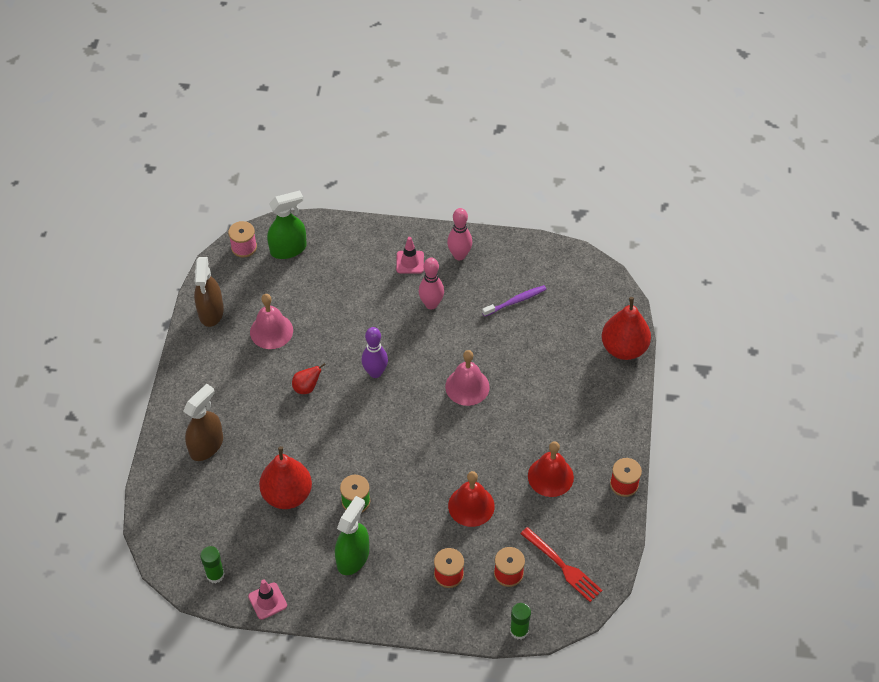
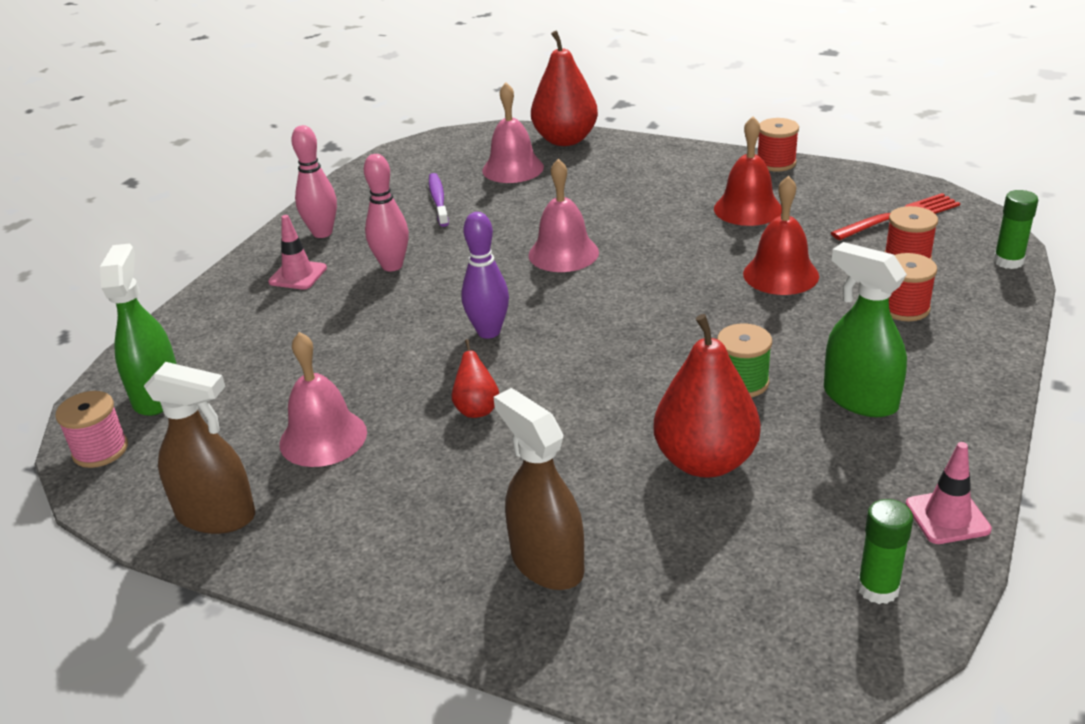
camera: 70 degrees left, 20 degrees down
none -> pink bell [482,82,544,183]

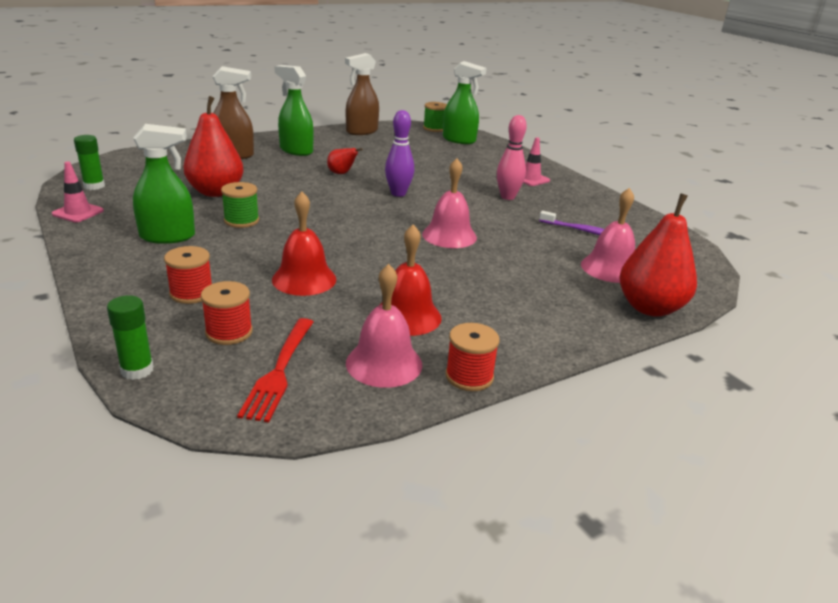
camera: 120 degrees right, 5 degrees down
pink spool [55,391,128,468] -> green spool [423,102,447,132]
pink bell [279,332,367,467] -> pink bell moved to [346,264,423,388]
pink bowling pin [291,125,337,238] -> none
none -> green spray bottle [274,65,314,156]

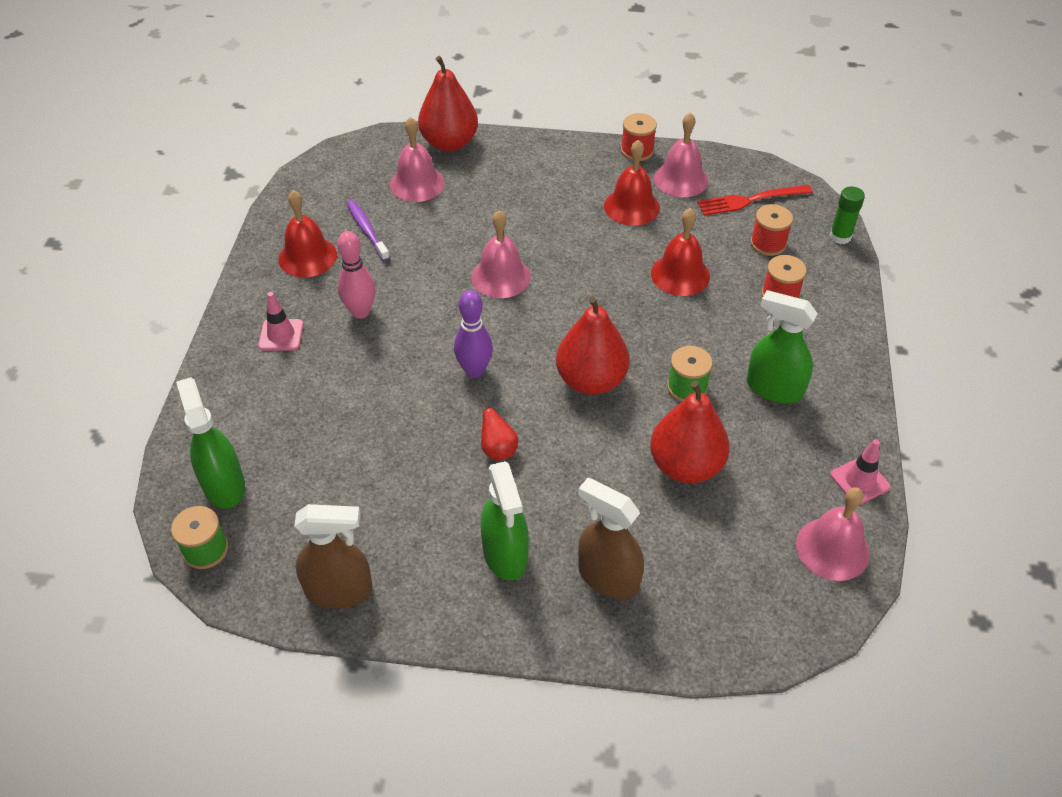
camera: 140 degrees left, 20 degrees up
green glue stick [74,135,105,190] -> pink bell [796,487,870,581]
red fork [237,318,313,422] -> red fork turned 150 degrees counterclockwise [697,185,813,216]
none -> red bell [278,190,337,277]
none -> red pear [556,296,630,395]

